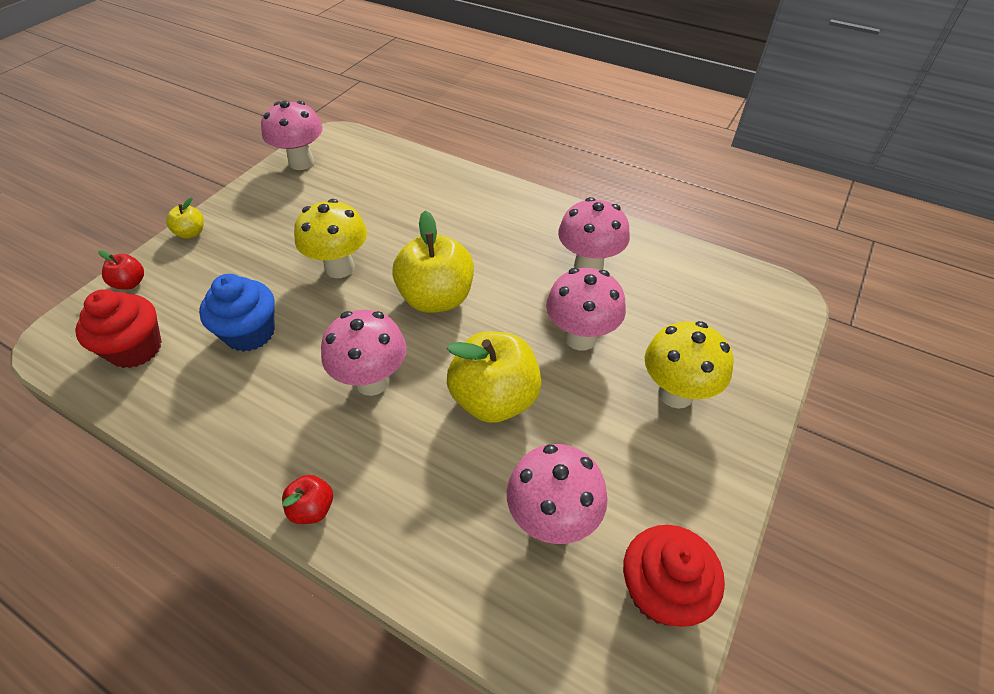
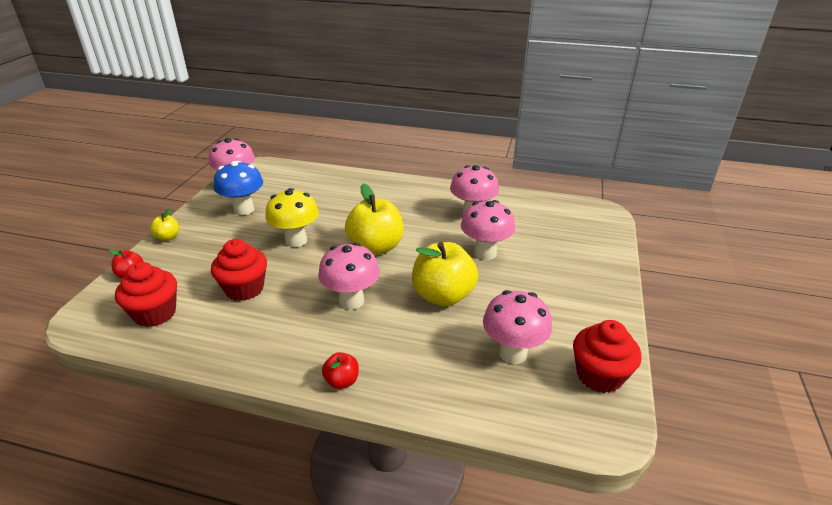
camera: 15 degrees left, 15 degrees down
blue cupcake [199,274,275,352] -> red cupcake [211,239,267,301]
yellow mushroom [645,321,733,409] -> none
none -> blue mushroom [214,161,263,215]

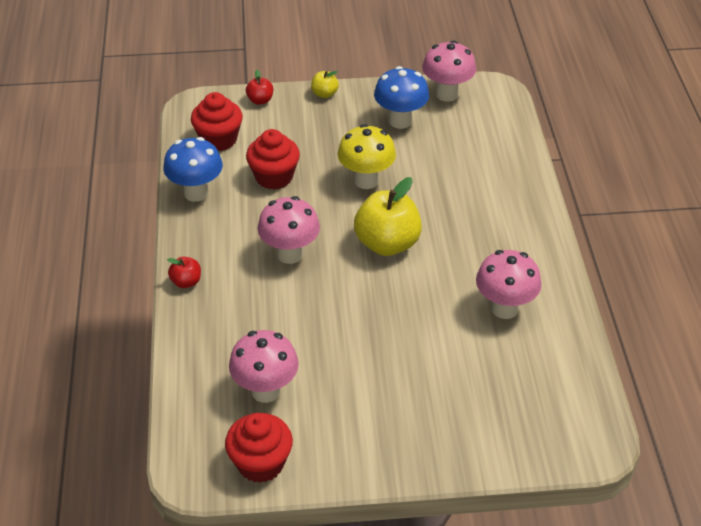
camera: 70 degrees right, 10 degrees up
yellow apple [412,242,478,306] -> none
pink mushroom [461,200,515,260] -> none
none -> blue mushroom [163,137,223,202]

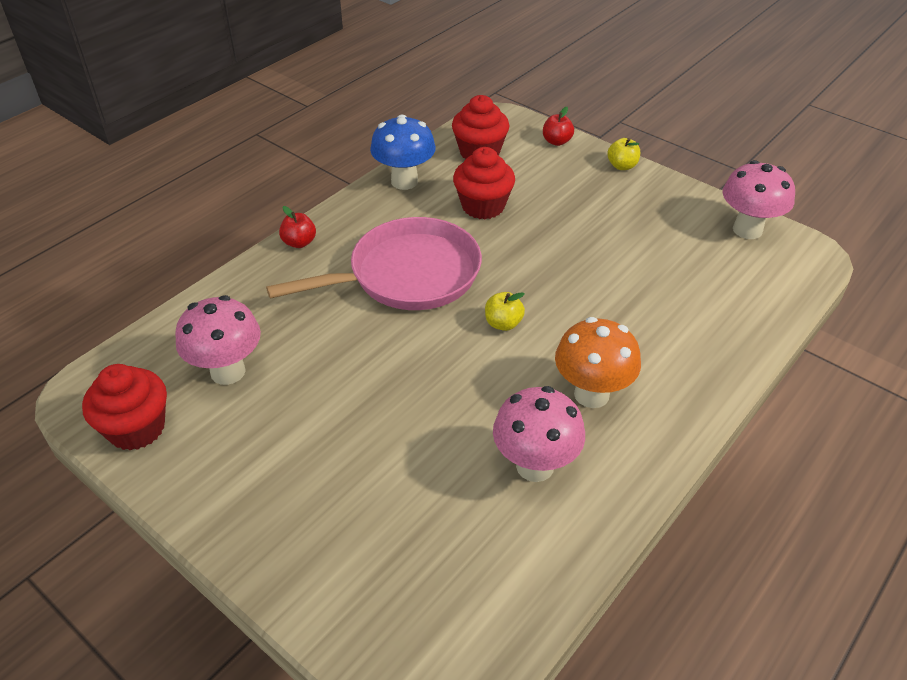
camera: 45 degrees right, 0 degrees up
pink mushroom [258,196,320,264] -> pink pan [266,217,482,310]
yellow mushroom [338,124,396,189] -> none
yellow apple [354,177,422,256] -> yellow apple [485,292,525,331], size x0.47
blue mushroom [374,66,429,129] -> none
none -> orange mushroom [555,317,641,408]

